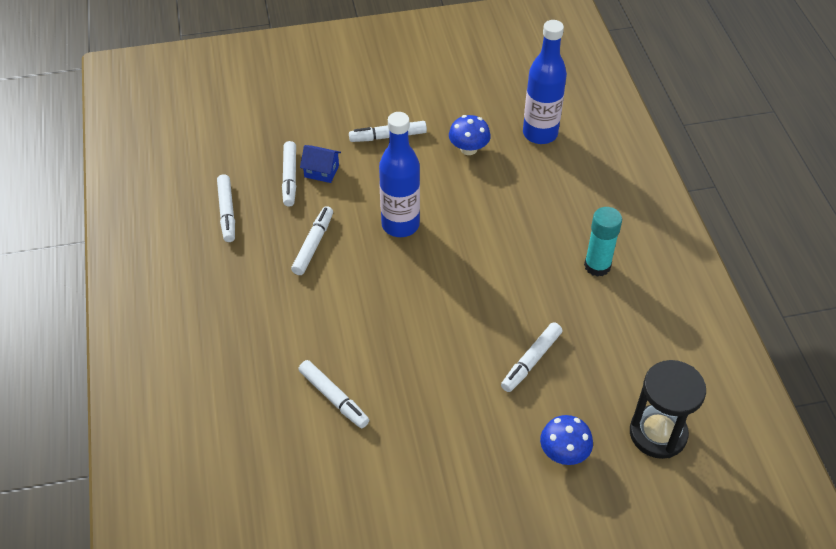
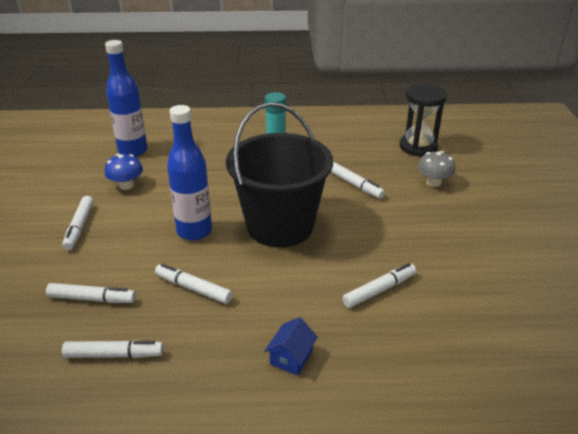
camera: 80 degrees left, 15 degrees down
blue house [300,145,341,183] -> blue house moved to [265,317,318,376]
blue mushroom [540,415,593,465] -> grey mushroom [418,151,455,187]
none -> black bucket [226,102,333,247]

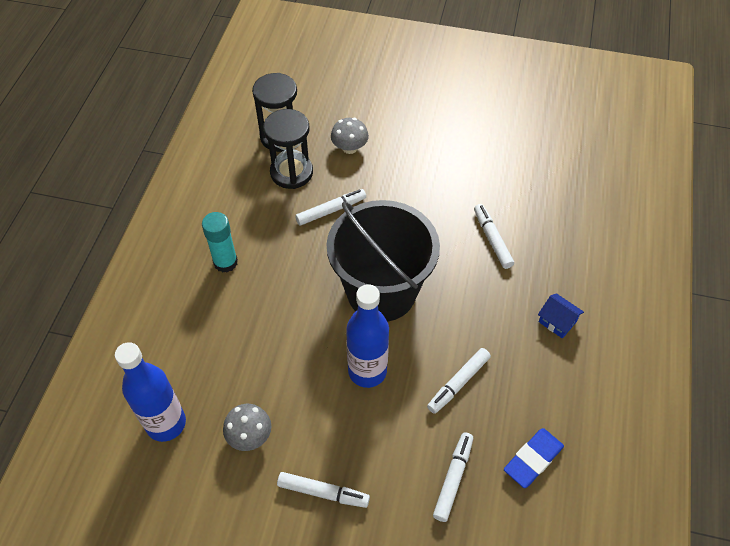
camera: 75 degrees left, 20 degrees up
white marker [62,340,163,358] -> blue eraser [504,428,564,488]
blue mushroom [105,154,143,190] -> grey mushroom [223,404,271,451]
none -> black hourglass [263,109,313,189]

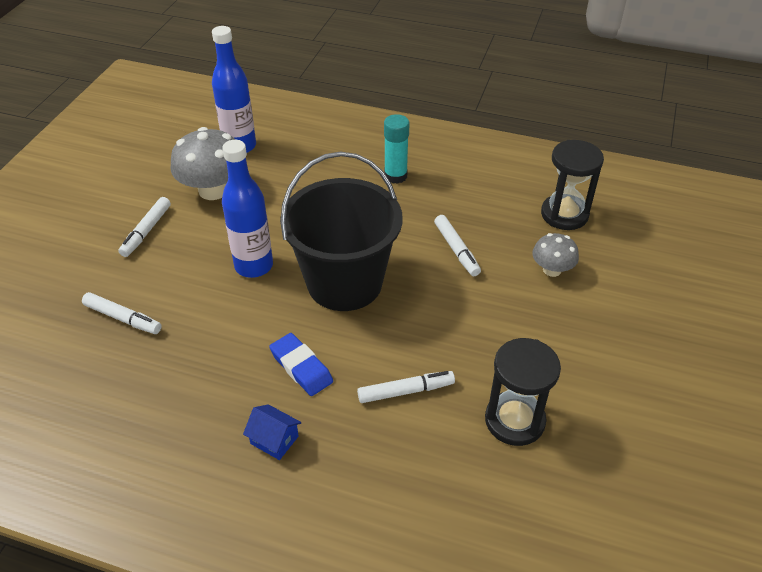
camera: 95 degrees right, 10 degrees down
grey mushroom [223,404,271,451] -> grey mushroom [170,127,236,200], size x1.77
black hourglass [263,109,313,189] -> black hourglass moved to [485,338,561,446]
white marker [427,348,491,414] -> none
blue eraser [504,428,564,488] -> blue eraser moved to [269,333,333,396]
blue house [538,293,584,339] -> blue house turned 75 degrees clockwise [243,404,302,460]

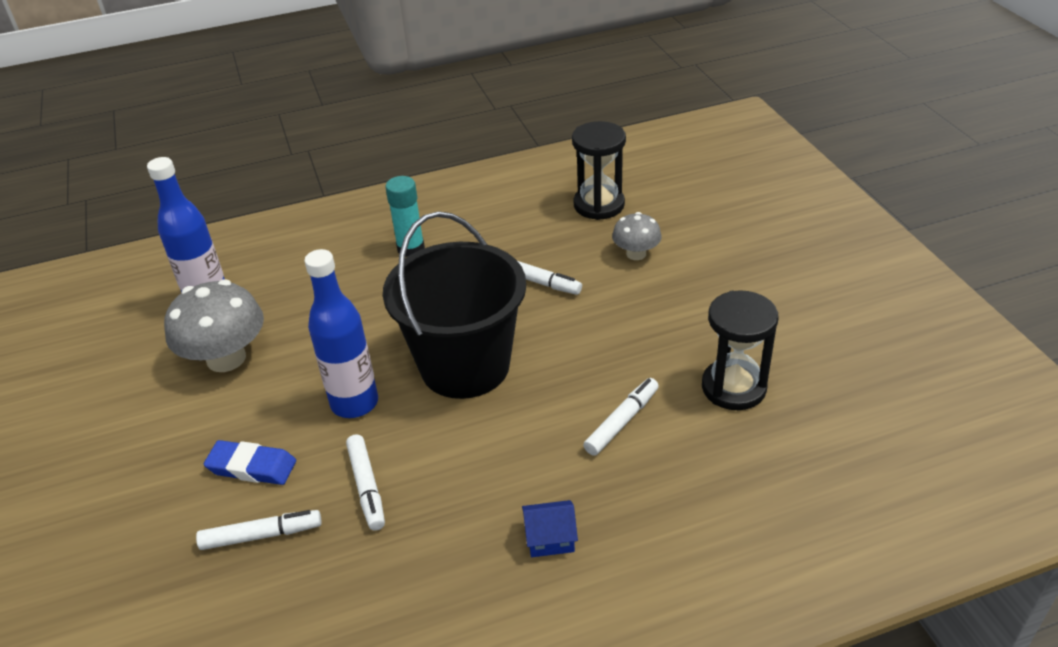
camera: 35 degrees left, 5 degrees down
white marker [118,197,171,257] -> white marker moved to [346,434,385,531]
blue eraser [269,333,333,396] -> blue eraser moved to [204,440,296,485]

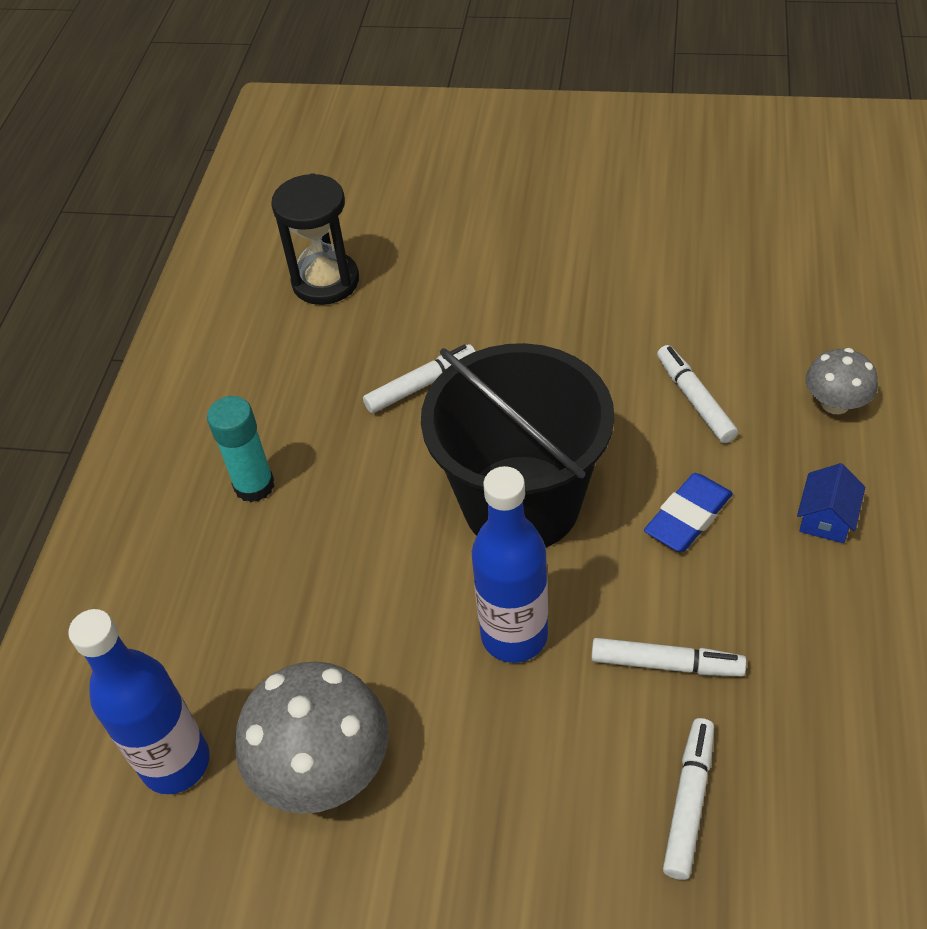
camera: 60 degrees left, 10 degrees up
blue eraser [204,440,296,485] -> blue eraser moved to [644,473,733,552]
grey mushroom [612,212,662,260] -> grey mushroom moved to [805,348,878,414]
black hourglass [702,290,778,410] -> none

